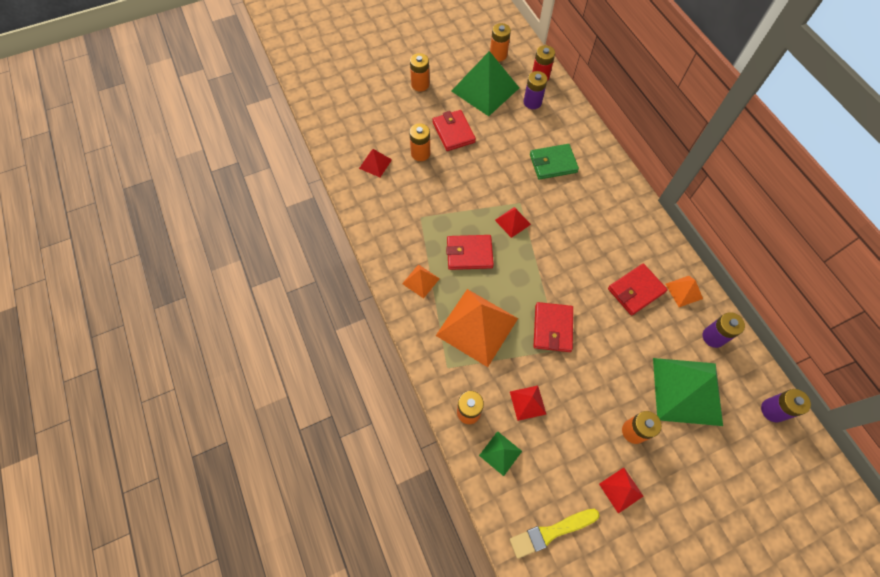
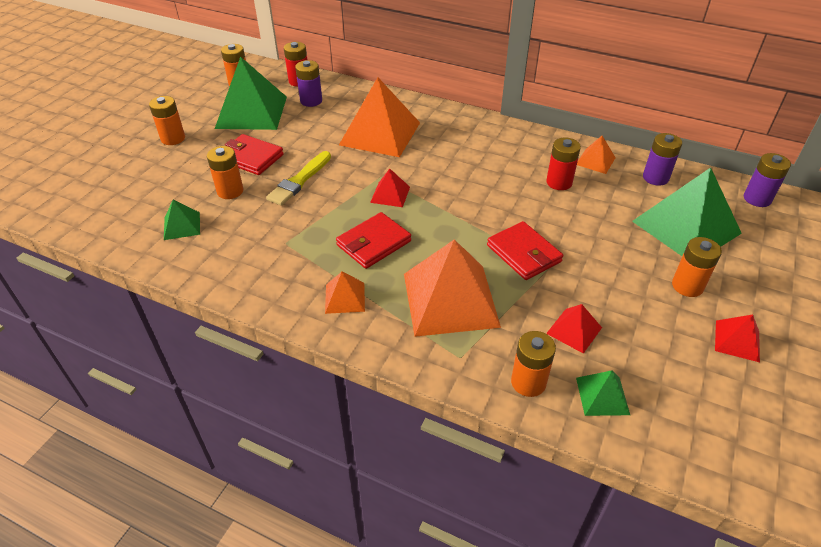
camera: 40 degrees left, 20 degrees down
red pyramid [359,149,392,177] -> green pyramid [164,200,200,240]
yellow brush [510,509,600,559] -> yellow brush moved to [266,151,331,206]
green wallet [530,144,579,180] -> orange pyramid [339,77,420,157]
red wallet [608,264,667,316] -> red battery [546,138,581,190]

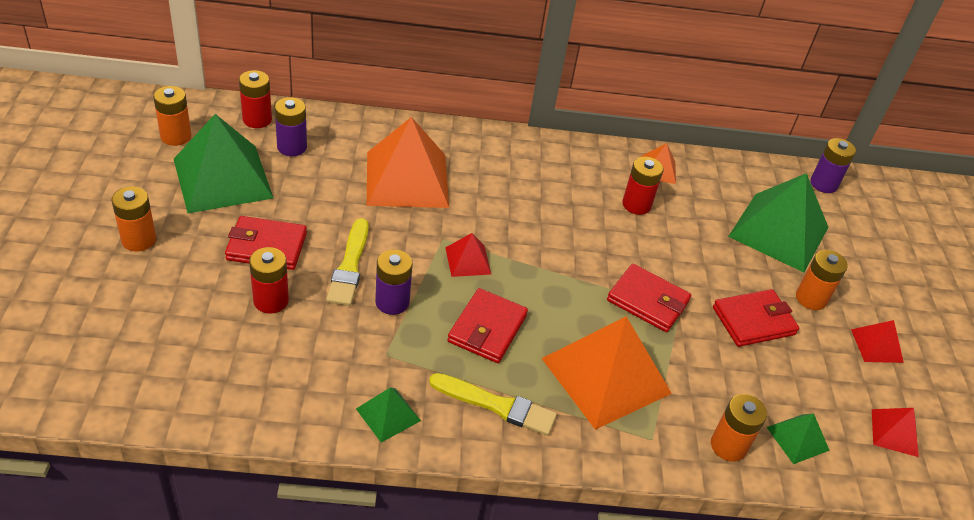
camera: 30 degrees left, 0 degrees up
green pyramid [164,200,200,240] -> green pyramid moved to [356,387,421,443]
orange battery [207,146,243,199] -> red battery [249,247,289,314]
orange pyramid [325,271,365,314] -> yellow brush [429,373,557,436]
red pyramid [546,304,602,354] -> red pyramid moved to [872,408,919,457]
purple battery [643,133,682,186] -> purple battery moved to [375,250,413,315]
none -> red wallet [713,289,799,347]

